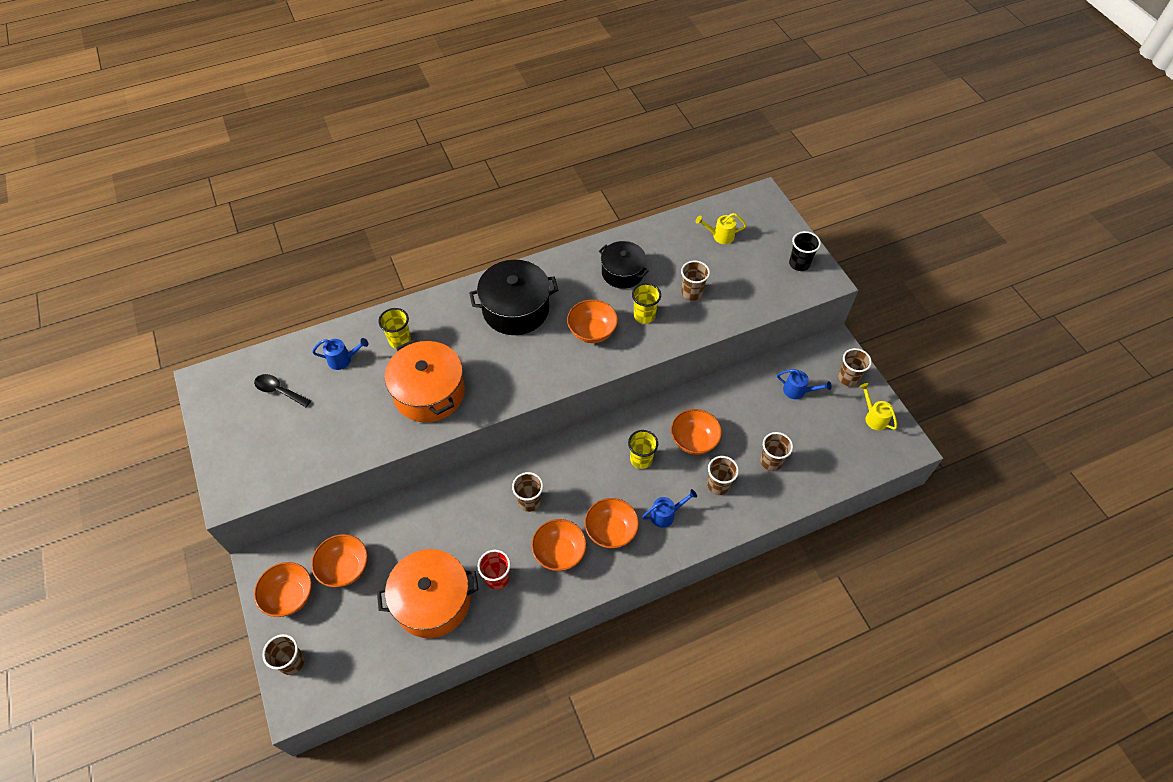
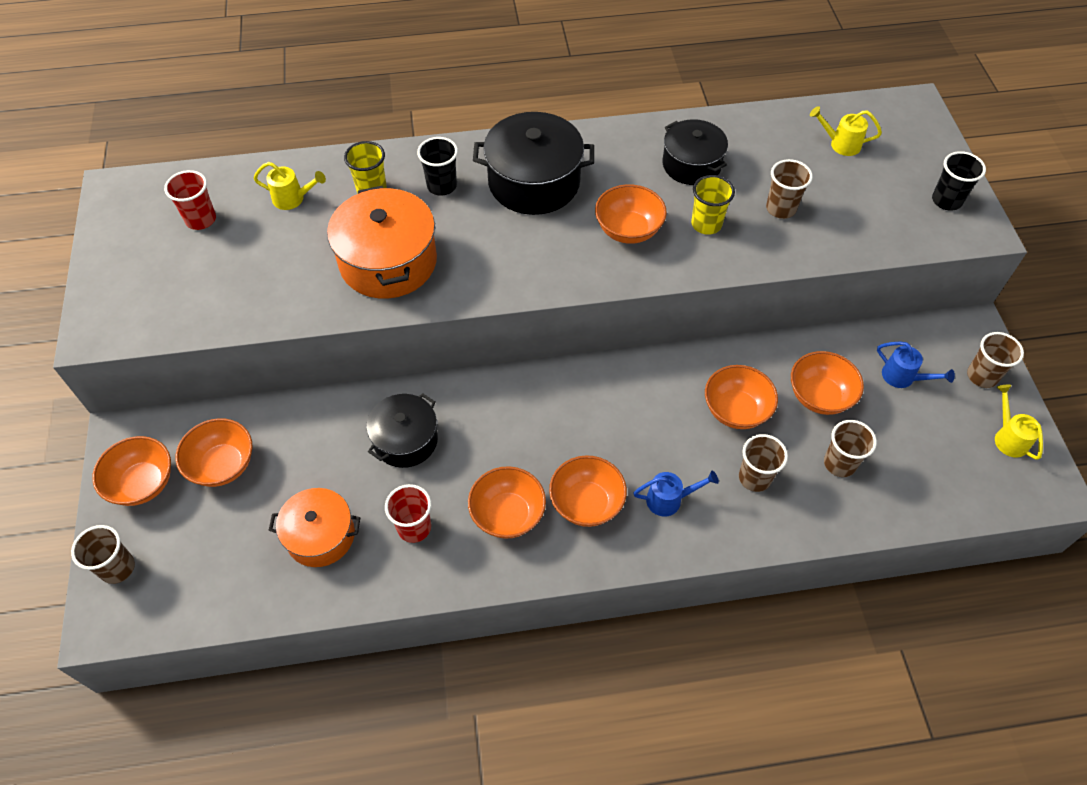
camera: 15 degrees right, 0 degrees up
black spoon [254,374,311,407] -> red cup [164,170,216,230]
blue watering can [312,338,368,370] -> yellow watering can [253,162,326,210]
orange pot [377,549,479,638] -> orange pot [269,488,361,567], size x0.65
brown cup [512,472,543,512] -> none
yellow cup [628,430,658,469] -> none
none -> black pot [366,393,438,468]
none -> black cup [417,137,458,196]
none -> orange bowl [791,351,864,415]

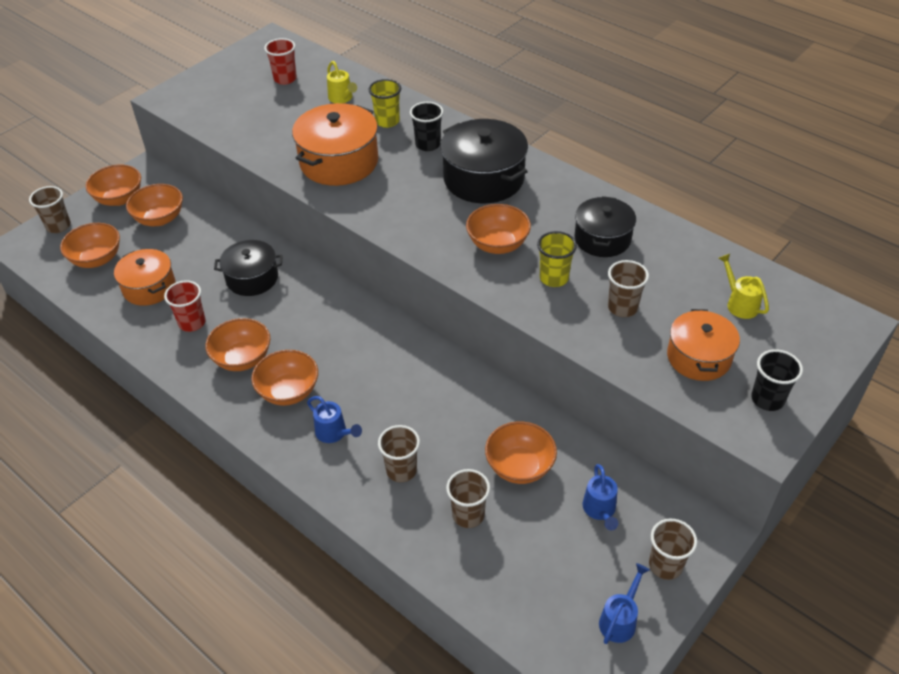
camera: 50 degrees right, 10 degrees down
orange bowl [705,365,778,429] -> orange bowl moved to [60,223,120,268]
yellow watering can [995,385,1043,460] -> blue watering can [599,563,649,644]
none -> orange pot [667,309,740,381]

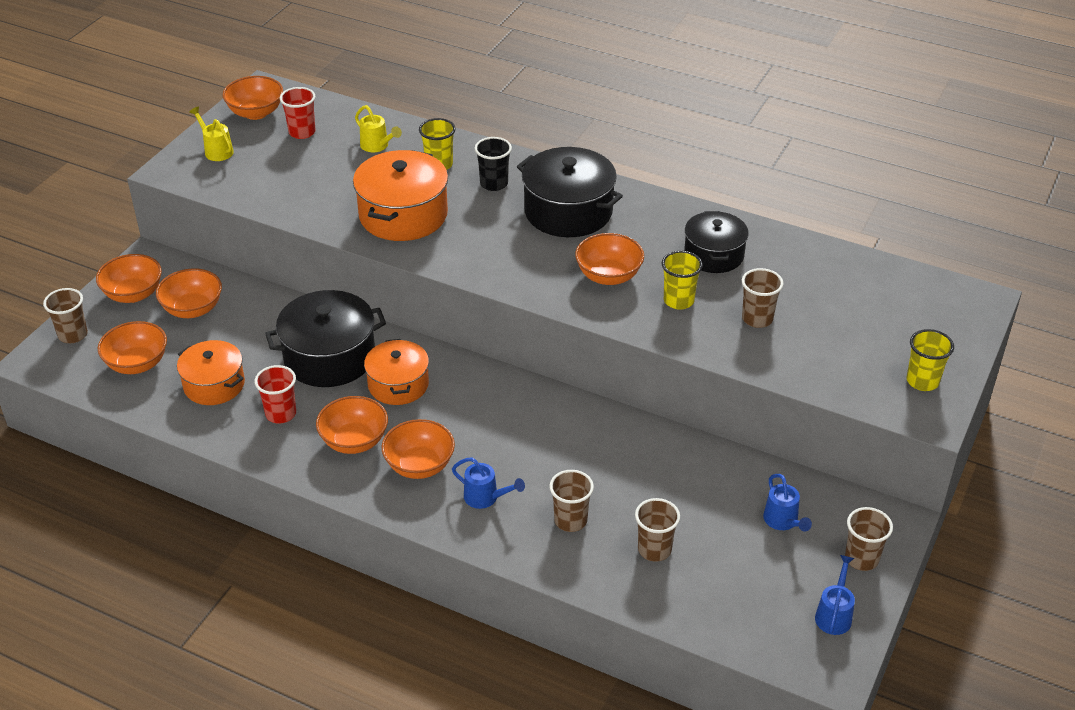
camera: 15 degrees left, 5 degrees down
black pot [214,240,283,296] -> black pot [265,290,386,387], size x1.53
orange bowl [485,421,557,484] -> orange bowl moved to [223,76,283,120]
orange pot [667,309,740,381] -> orange pot moved to [364,339,429,405]
yellow watering can [718,254,769,319] -> yellow watering can moved to [189,106,234,161]
black cup [751,349,803,411] -> yellow cup [907,329,954,391]

